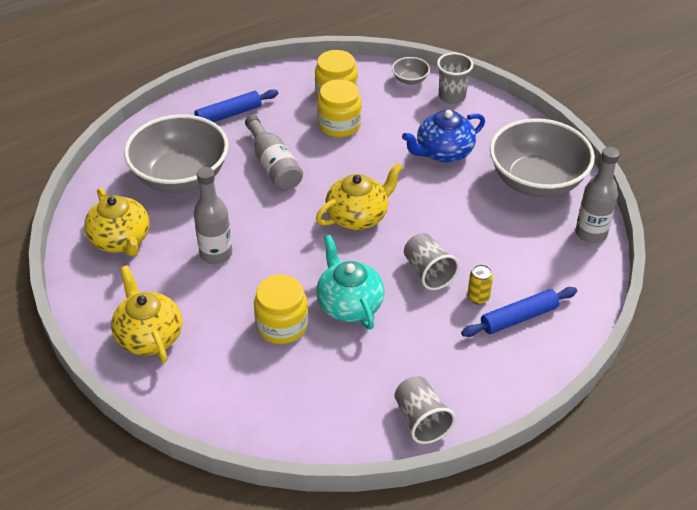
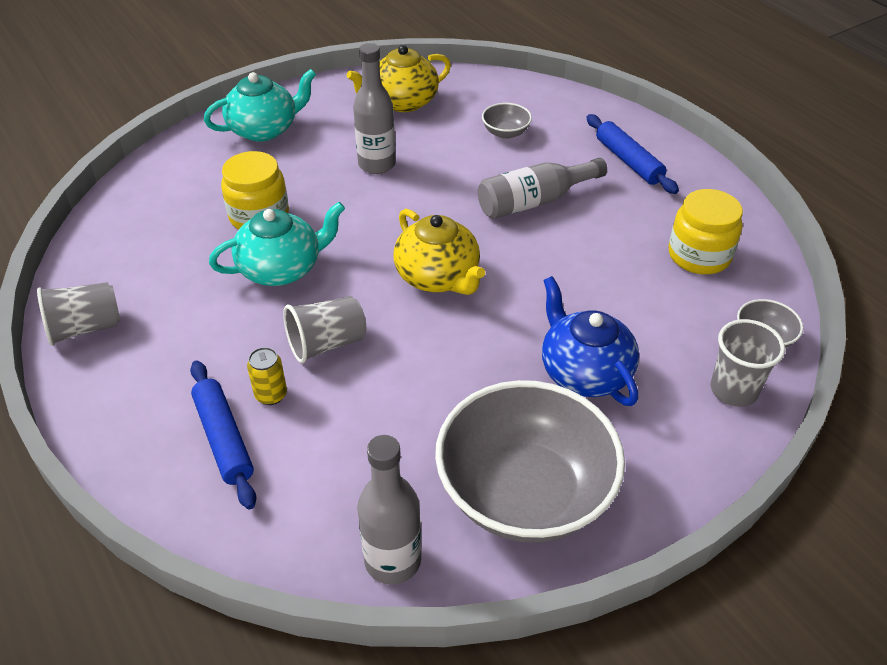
camera: 90 degrees right, 0 degrees up
yellow teapot [111,265,182,363] -> turquoise teapot [204,69,316,142]
grey bowl [124,114,229,193] -> grey bowl [482,103,532,139], size x0.41
yellow jar [317,79,362,137] -> none

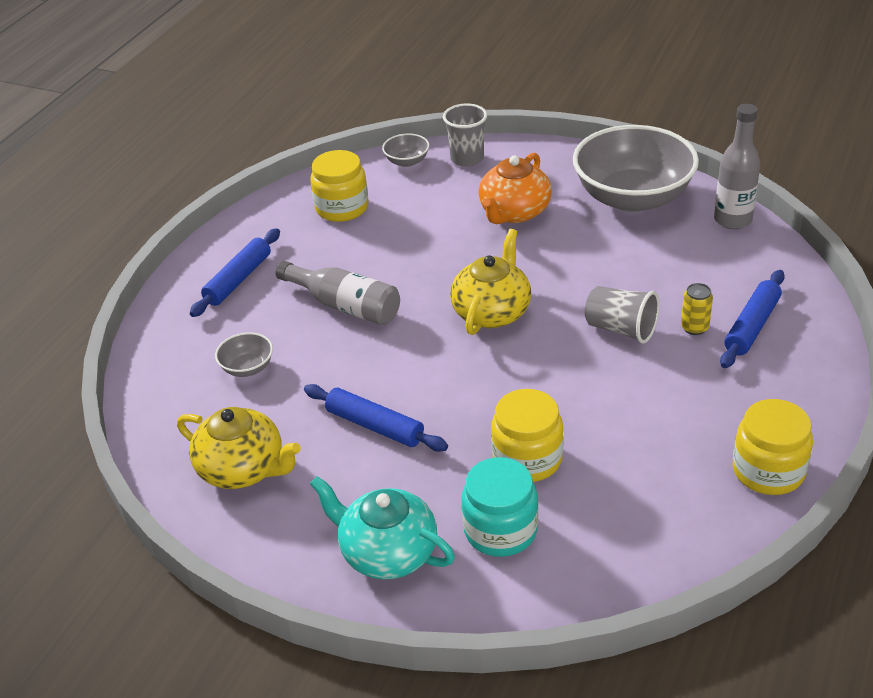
camera: 120 degrees left, 5 degrees down
grey cup [37,282,121,346] -> yellow jar [733,399,813,495]
turquoise teapot [209,202,345,286] -> none
grey bottle [353,43,396,174] -> blue rolling pin [304,384,448,452]
blue teapot [542,276,639,406] -> orange teapot [479,153,552,224]
none -> turquoise jar [462,457,538,557]

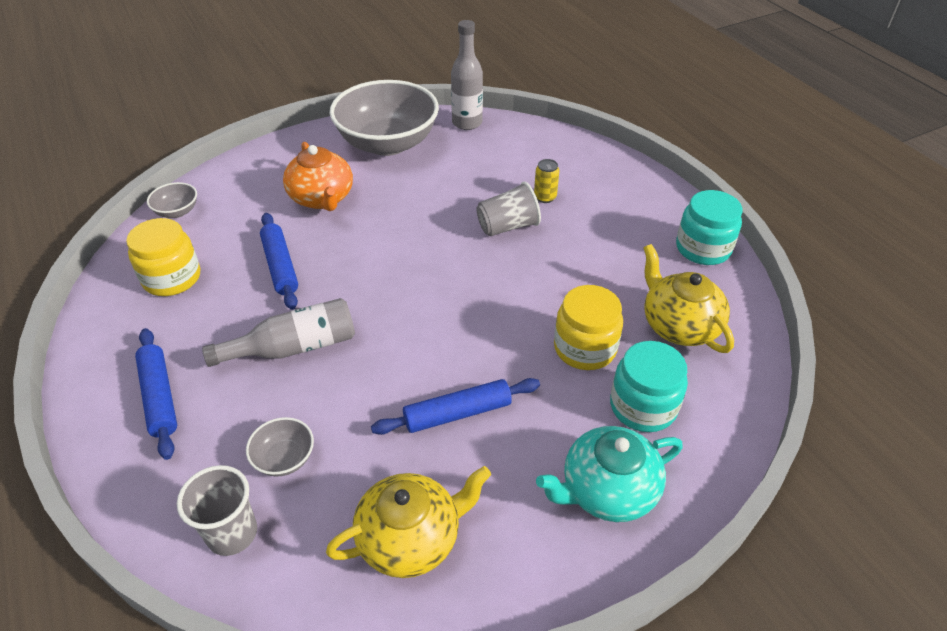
camera: 55 degrees left, 5 degrees up
grey cup [443,104,487,167] -> grey cup moved to [177,465,257,556]
yellow teapot [450,229,531,335] -> yellow teapot moved to [643,244,734,353]
blue rolling pin [720,270,785,368] -> blue rolling pin moved to [260,213,298,310]
yellow jar [733,399,813,495] -> turquoise jar [676,190,742,265]

